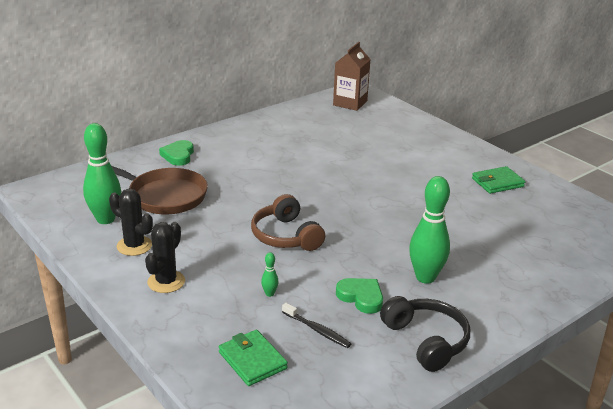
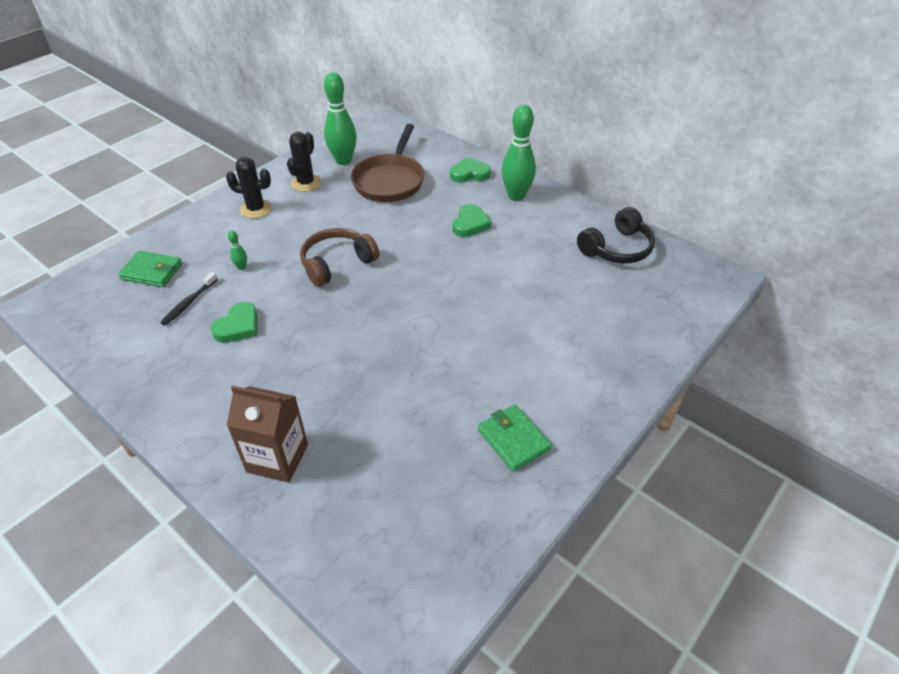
camera: 80 degrees right, 15 degrees up
green wallet [219,330,288,386] -> green wallet turned 60 degrees clockwise [118,251,182,287]
brown carton [333,42,371,111] -> brown carton moved to [227,386,308,483]
black headphones [380,296,470,372] -> black headphones moved to [577,207,655,263]
green bowling pin [409,176,450,284] -> green bowling pin moved to [501,105,536,201]
none -> green heart [452,204,491,237]

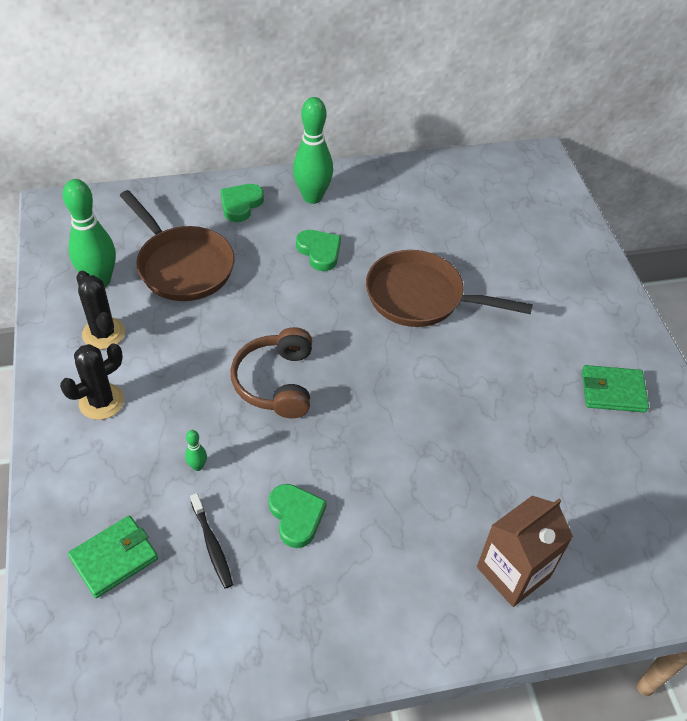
camera: 55 degrees left, 5 degrees up
black headphones [577,207,655,263] -> none
none -> brown pan [366,250,533,327]

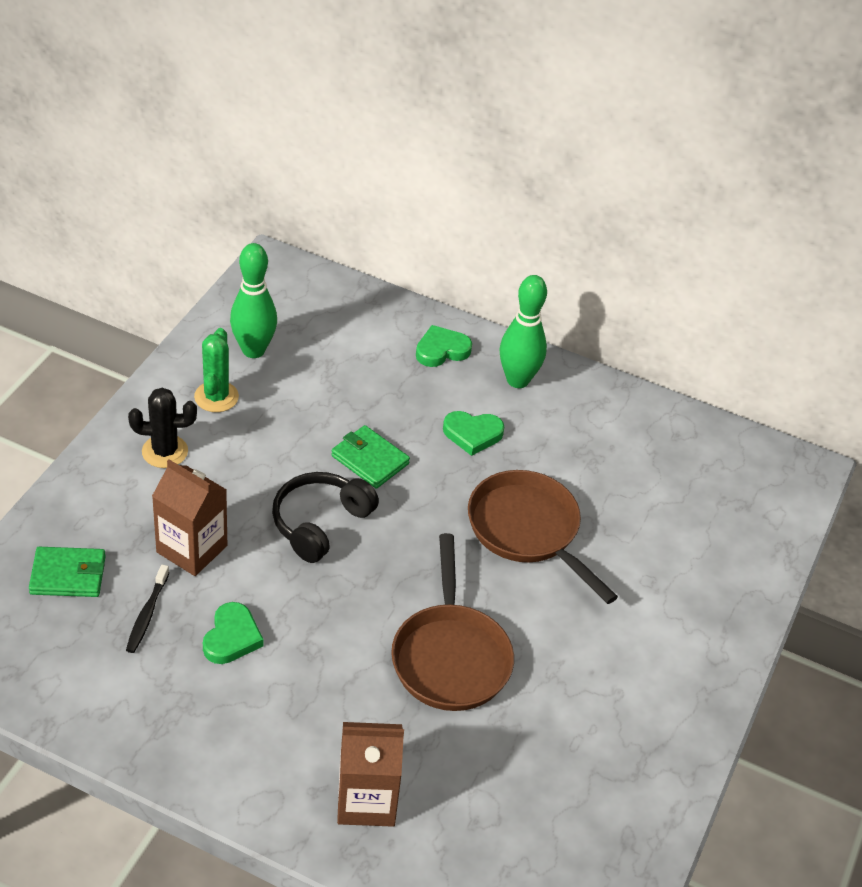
camera: 35 degrees right, 5 degrees down
black cactus [76,271,125,349] -> green cactus [194,328,239,412]
brown pan [120,190,234,301] -> brown pan moved to [391,533,514,711]
green bowling pin [185,430,207,471] -> brown carton [152,459,227,576]
brown headphones [230,327,312,418] -> black headphones [272,472,379,563]
green heart [296,230,341,271] -> green heart turned 90 degrees clockwise [443,411,504,456]
green wallet [582,365,649,413] -> green wallet moved to [331,425,410,489]

